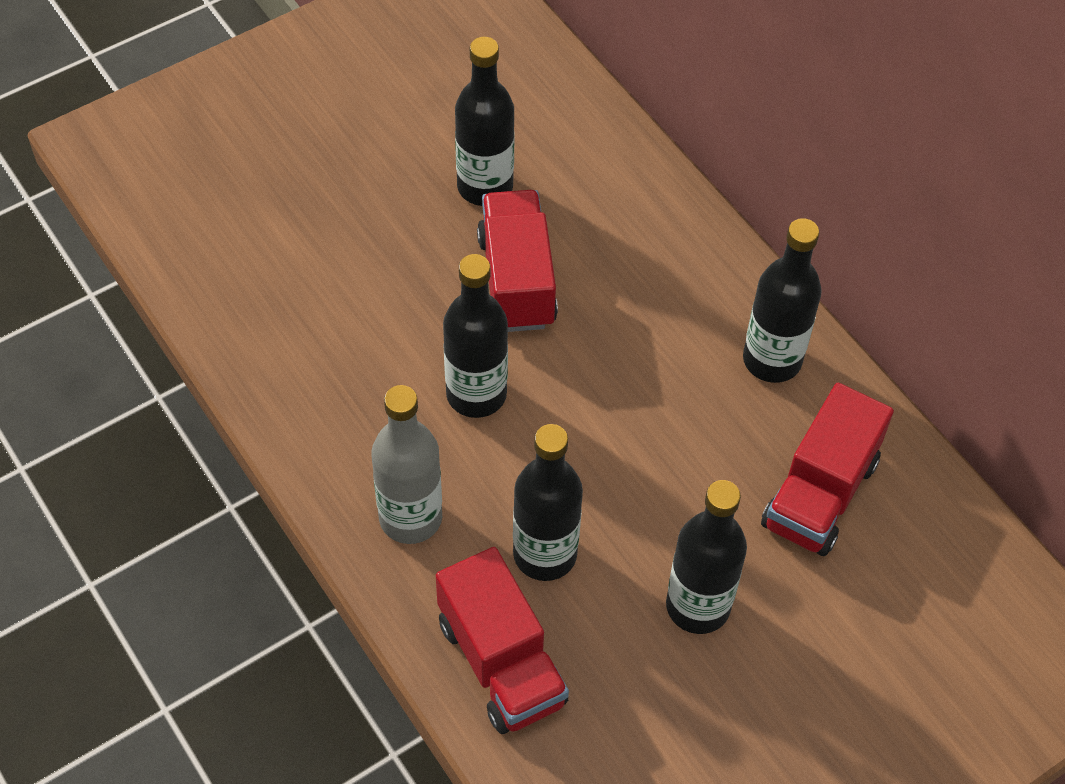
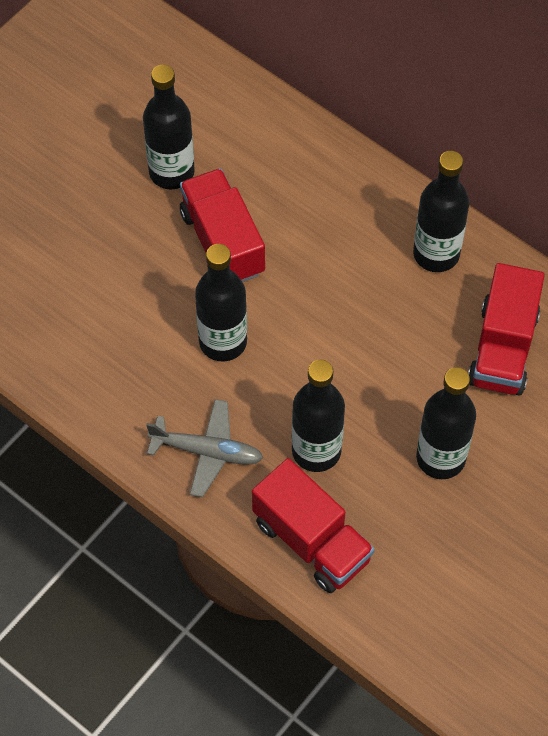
camera: 15 degrees left, 5 degrees up
grey bottle [371,385,442,544] -> grey plane [146,399,263,497]

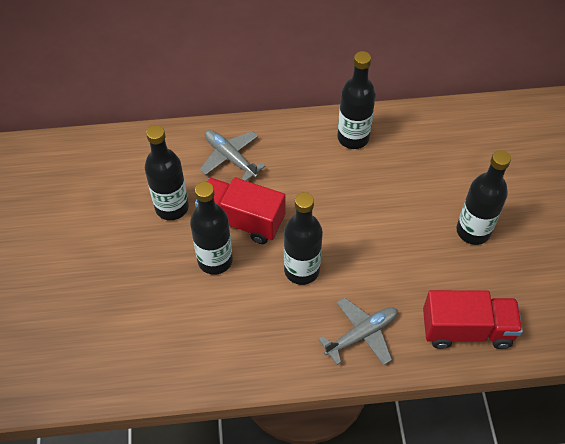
camera: 45 degrees left, 5 degrees down
black bottle [292,359,345,472] -> black bottle moved to [190,182,233,275]
red truck [468,263,545,395] -> none
none -> grey plane [200,130,265,181]

